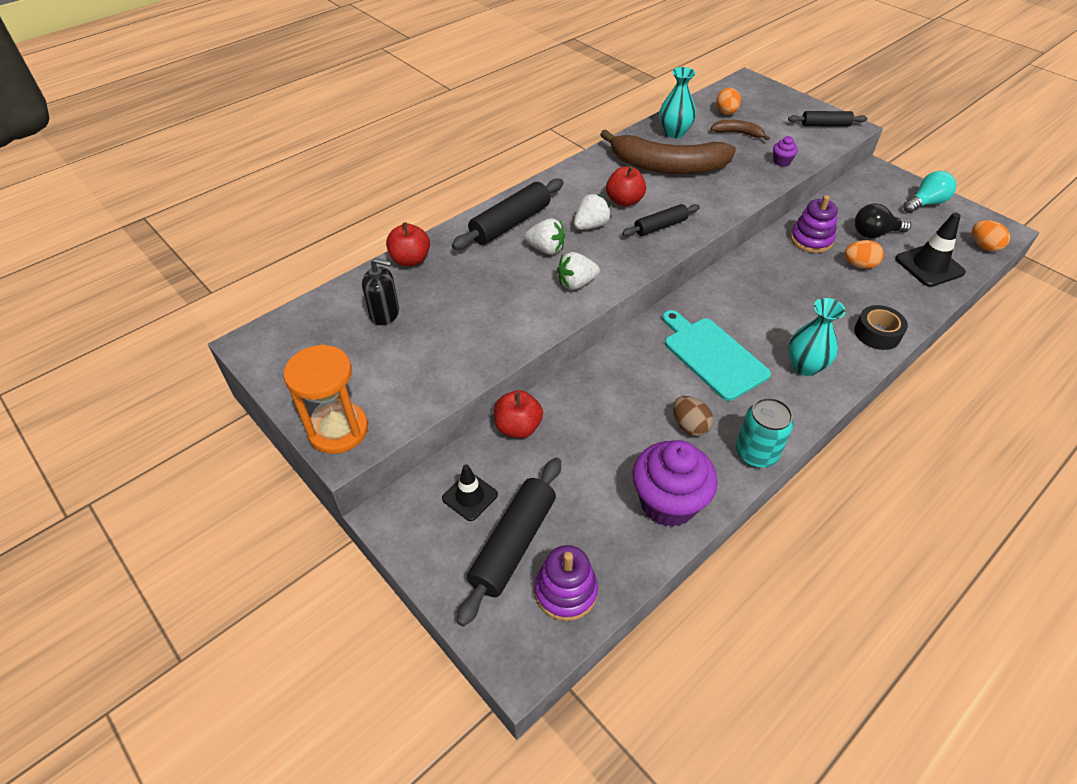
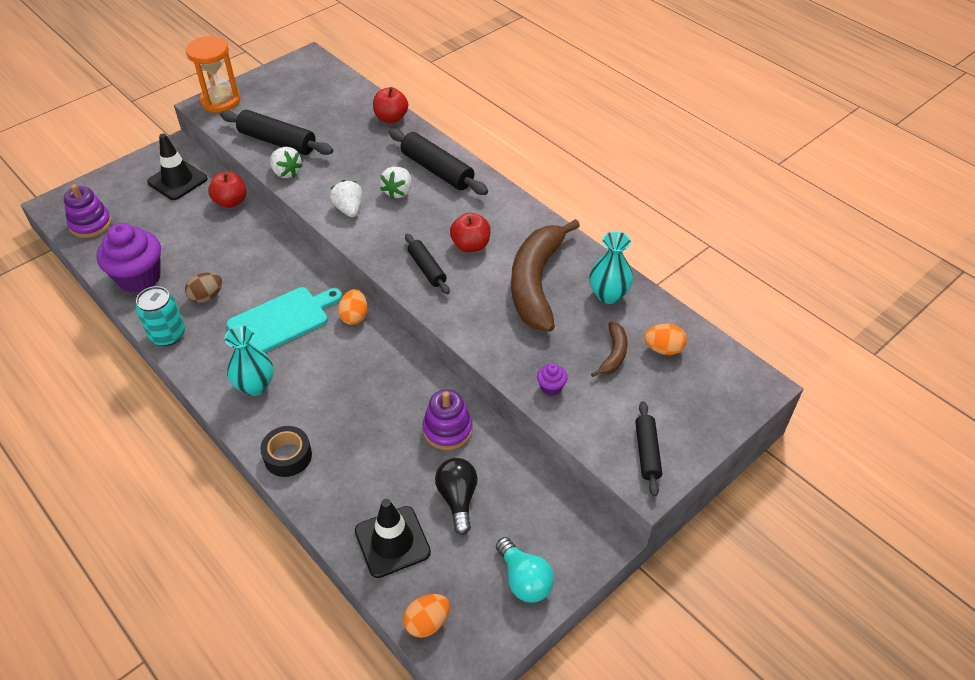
camera: 90 degrees right, 0 degrees up
black soap dispenser [362,258,399,325] -> none
black traffic cone [442,464,498,521] -> black traffic cone [147,134,208,200], size x1.54
black rolling pin [457,457,561,627] -> black rolling pin moved to [220,110,333,155]
white strawberry [574,194,611,230] -> white strawberry moved to [270,147,303,178]
orange egg [845,240,884,269] -> orange egg moved to [338,289,368,325]

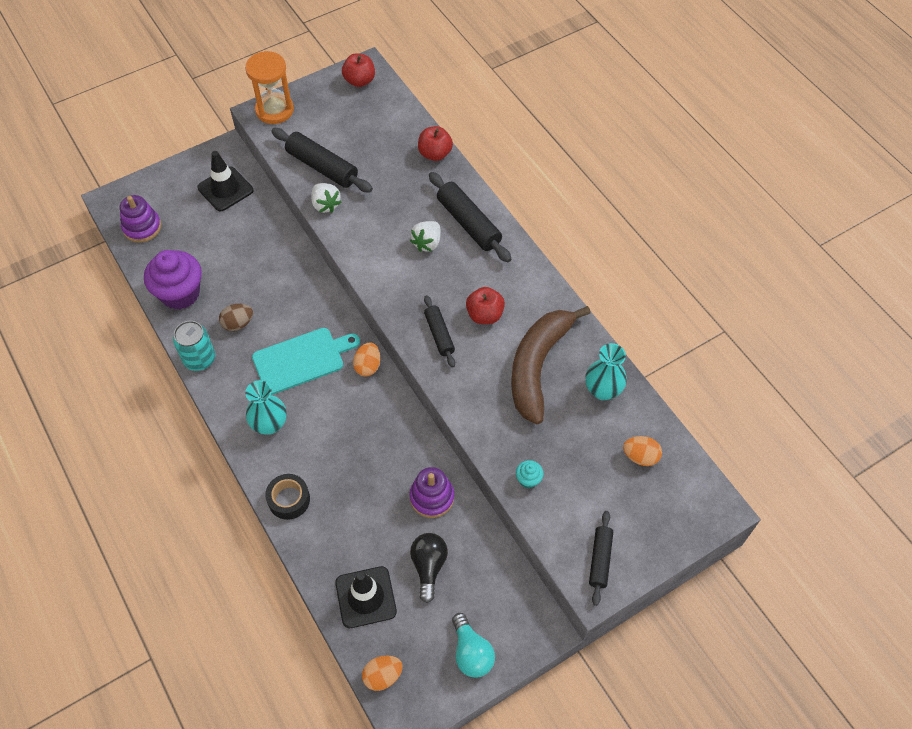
camera: 10 degrees right, 10 degrees up
red apple [208,172,247,208] -> red apple moved to [342,53,375,87]
white strawberry [330,180,362,217] -> none
purple cupcake [537,363,567,396] -> turquoise cupcake [516,460,544,489]
brown banana [591,322,628,377] -> none

